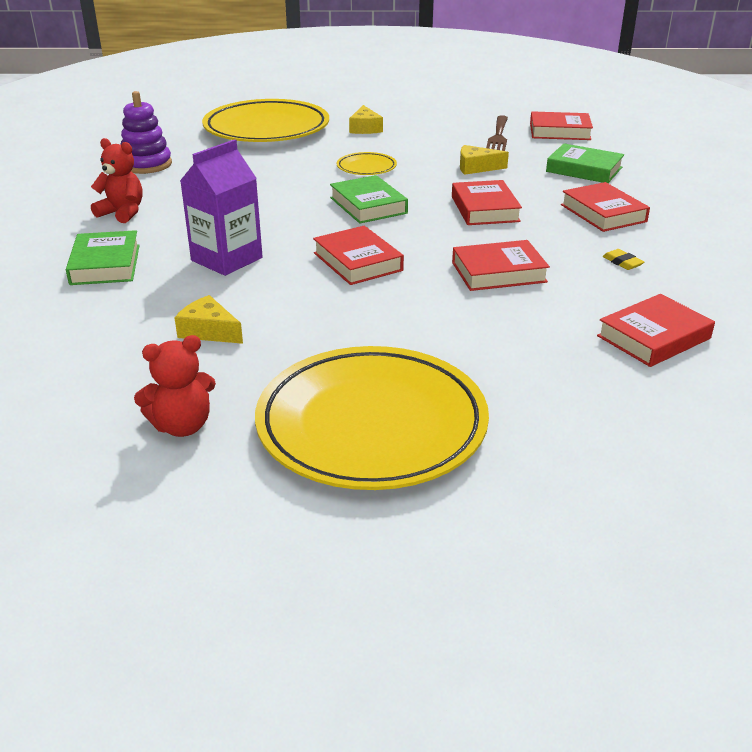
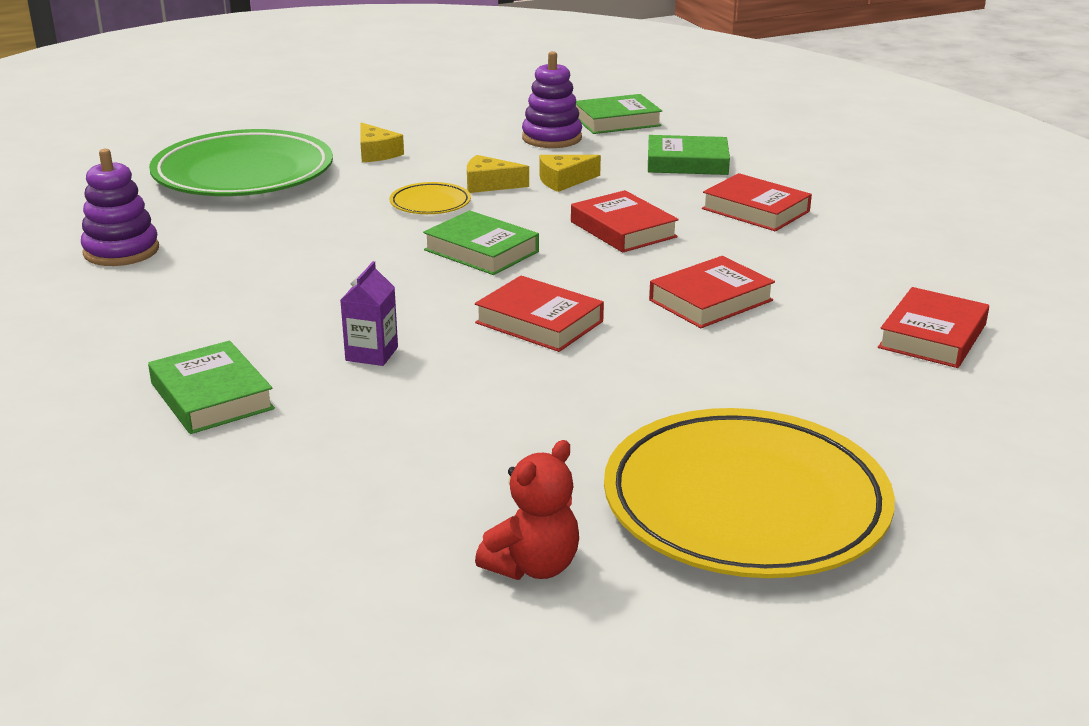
camera: 25 degrees left, 5 degrees down
red teddy bear [91,138,143,223] -> none
yellow cheese [175,295,243,344] -> yellow cheese moved to [467,155,529,193]
purple carton [180,139,263,276] -> purple carton [340,261,398,366], size x0.58
yellow plate [202,99,329,142] -> green plate [149,129,333,196]
brown fork [486,115,508,151] -> purple stacking toy [522,51,582,148]
red book [530,111,593,140] -> green book [575,94,662,134]
yellow eraser [602,249,644,270] -> none

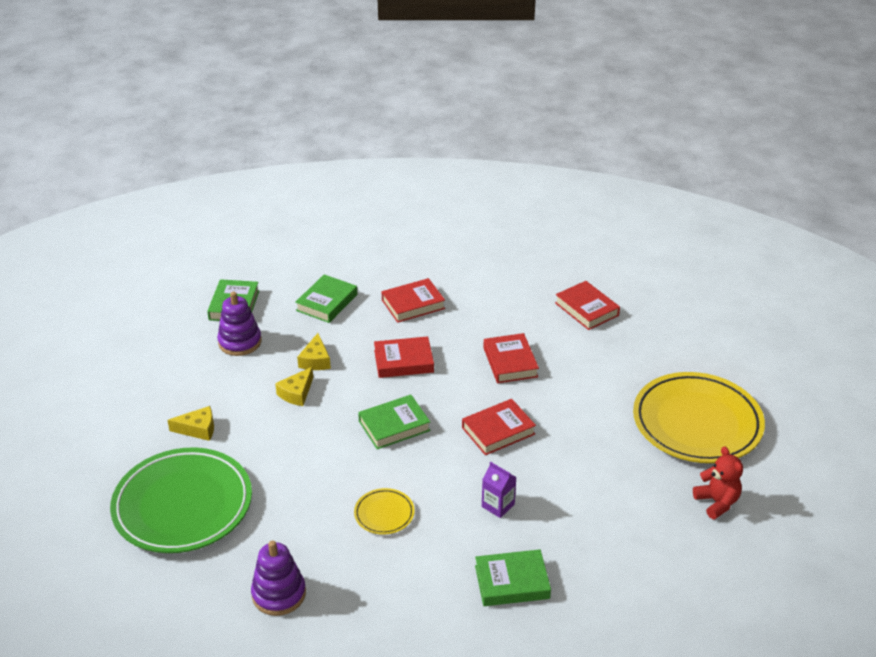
camera: 65 degrees left, 10 degrees up
yellow plate [390,182,471,214] -> yellow plate moved to [354,488,415,535]

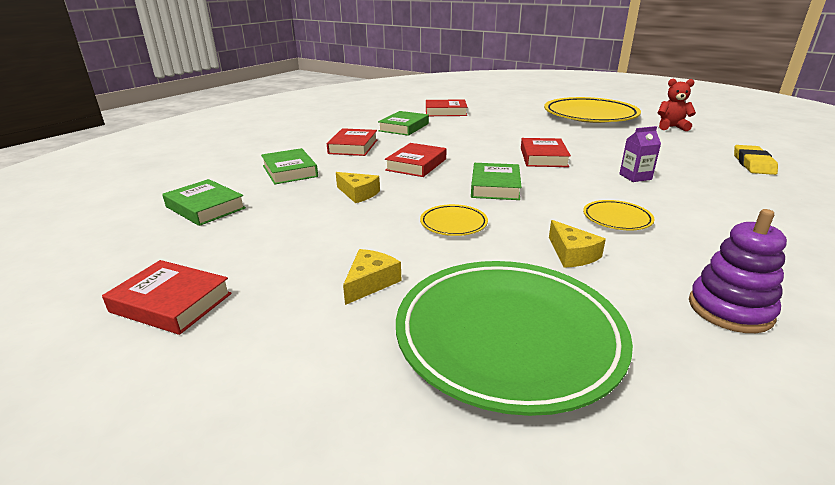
camera: 55 degrees left, 10 degrees down
purple stacking toy [217,292,262,356] -> none
yellow cheese [275,367,313,406] -> yellow cheese moved to [549,220,606,268]
green book [475,549,551,606] -> green book moved to [378,111,429,136]
red book [483,333,539,383] -> red book moved to [102,260,232,335]
none -> yellow plate [420,204,488,236]
none -> yellow eraser [734,145,778,175]

